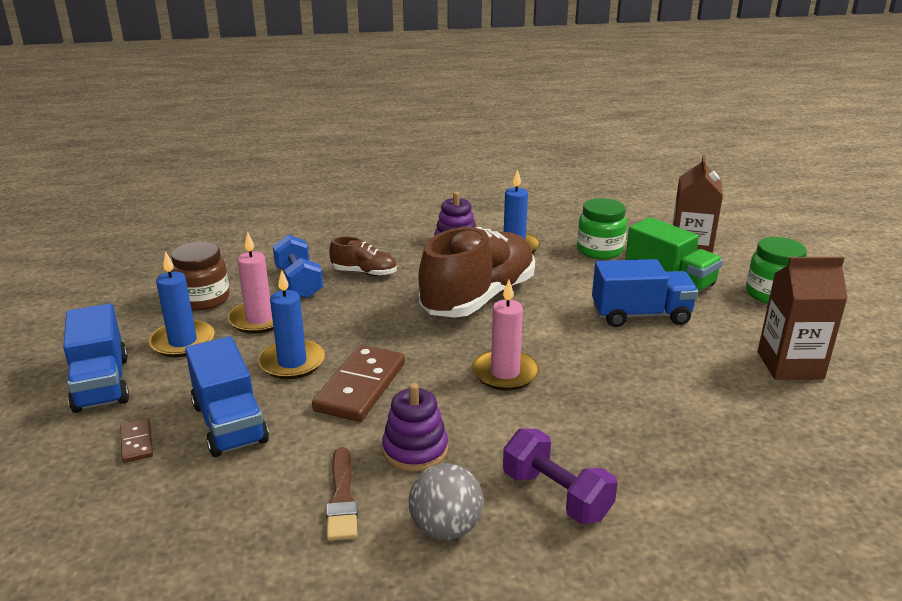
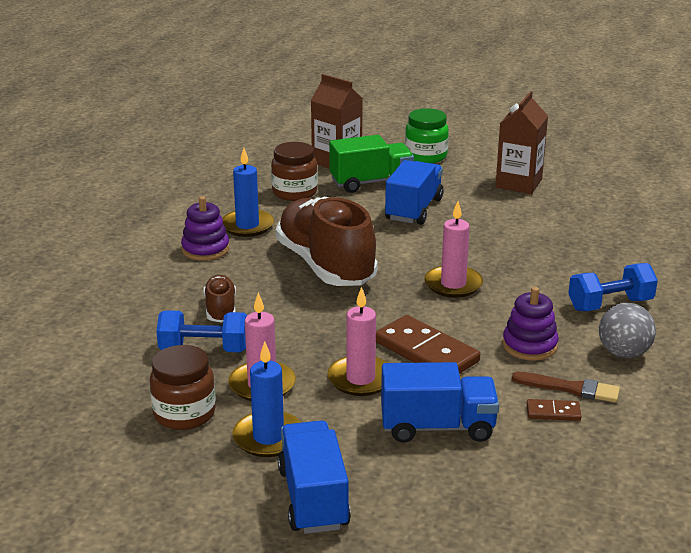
camera: 65 degrees left, 0 degrees up
blue truck [63,303,129,413] -> blue truck turned 105 degrees counterclockwise [278,421,351,534]
brown domino [120,419,153,463] -> brown domino moved to [527,399,582,421]
blue candle [258,270,325,379] -> pink candle [327,287,387,396]
brown shoe [329,236,397,276] -> brown shoe turned 45 degrees counterclockwise [203,275,236,323]
purple dumbbell [503,428,618,524] -> blue dumbbell [568,263,658,311]
green jar [577,198,627,260] -> brown jar [271,142,318,201]

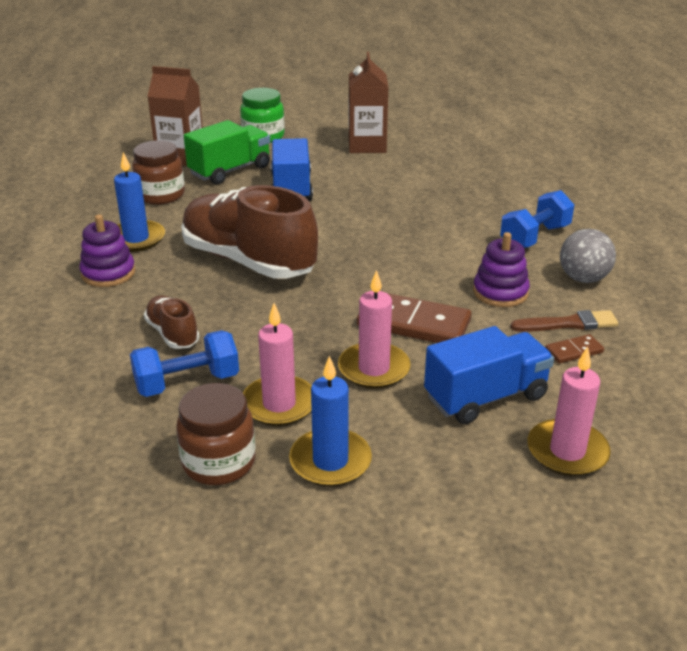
camera: 25 degrees left, 5 degrees up
blue truck [278,421,351,534] -> none
pink candle [424,201,483,298] -> pink candle moved to [527,347,611,476]

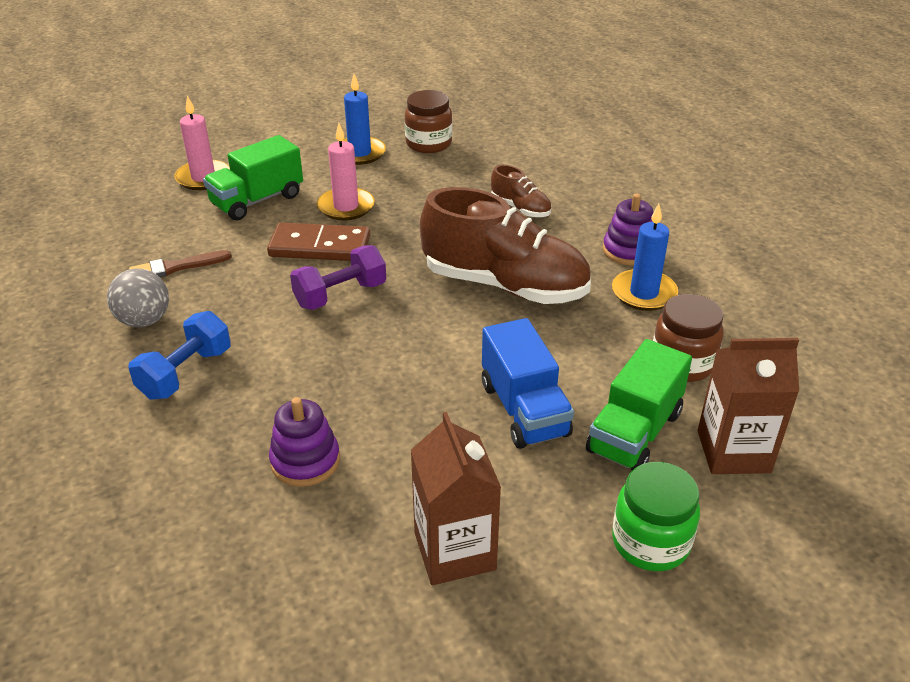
camera: 165 degrees right, 5 degrees up
blue dumbbell [130,330,239,397] -> none
pink candle [243,303,312,426] -> none
blue truck [424,326,554,425] -> green truck [203,135,303,220]
purple stacking toy [473,232,530,307] -> purple stacking toy moved to [269,397,340,487]
brown domino [545,334,604,364] -> none
none -> purple dumbbell [290,245,386,310]

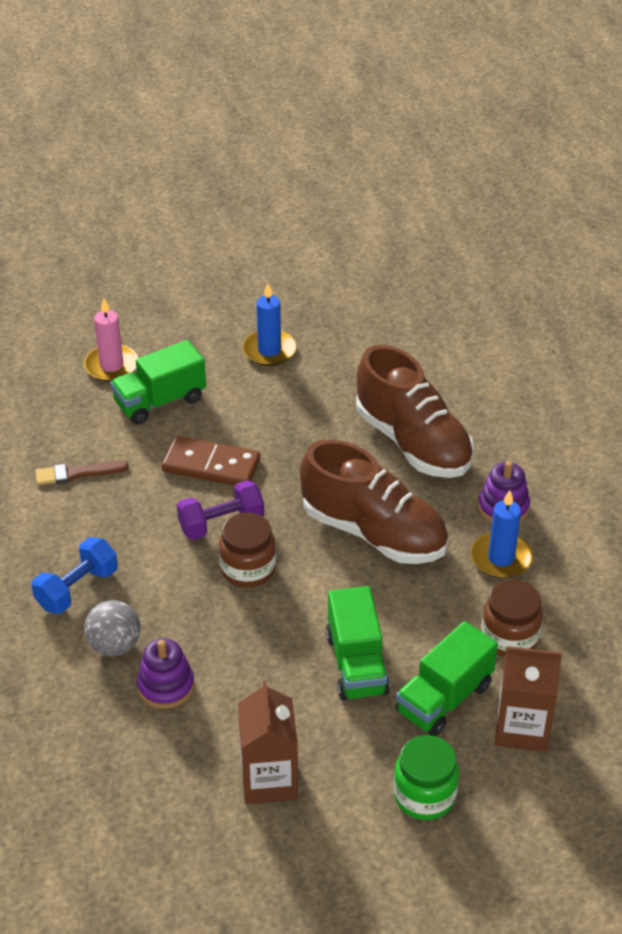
camera: 10 degrees right, 5 degrees up
grey ball [107,268,169,327] -> grey ball moved to [84,600,140,656]
pink candle [317,123,375,221] -> none
brown jar [405,90,452,153] -> brown jar moved to [219,513,276,588]
blue truck [482,318,574,449] -> green truck [326,586,390,700]
brown shoe [491,165,551,217] -> brown shoe [356,345,474,478], size x2.16

